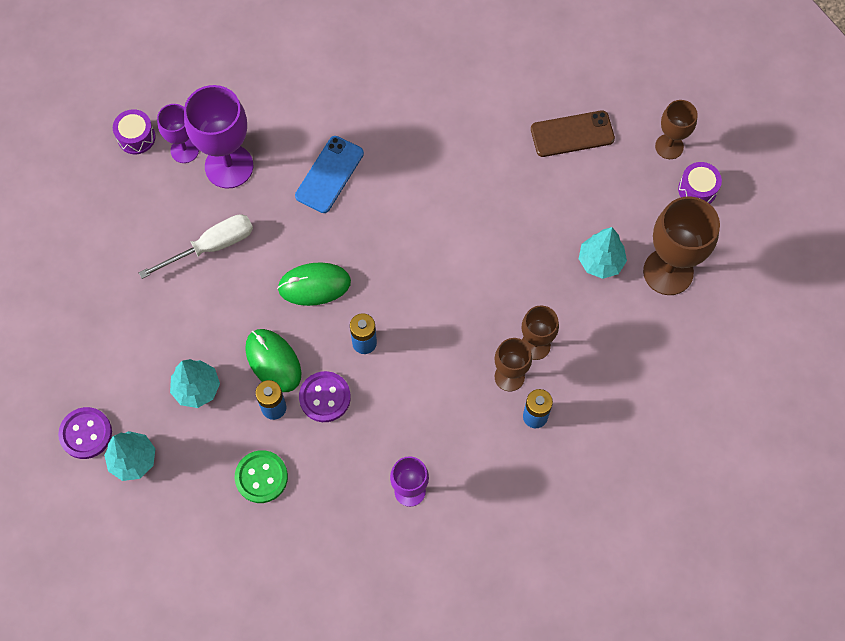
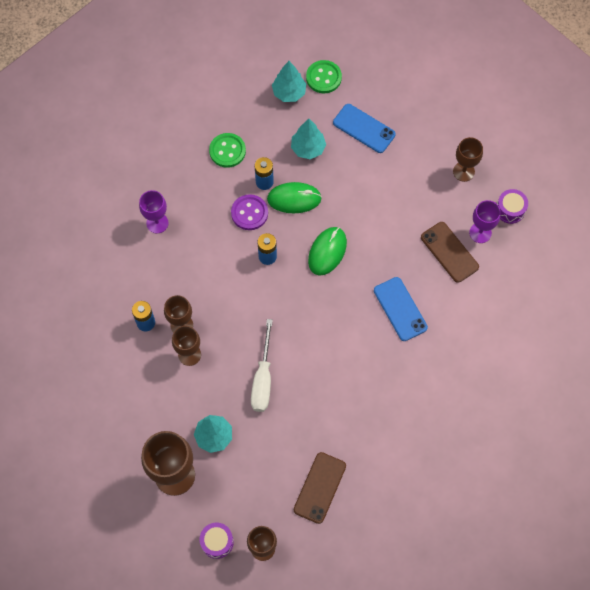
camera: 125 degrees right, 0 degrees up
purple button [58,407,112,459] -> green button [306,60,342,93]
white screwdriver [139,214,253,279] -> white screwdriver moved to [251,319,273,412]
purple goblet [184,85,253,189] -> brown phone [421,222,479,283]
none -> blue phone [333,104,396,153]
none -> brown goblet [453,137,483,182]

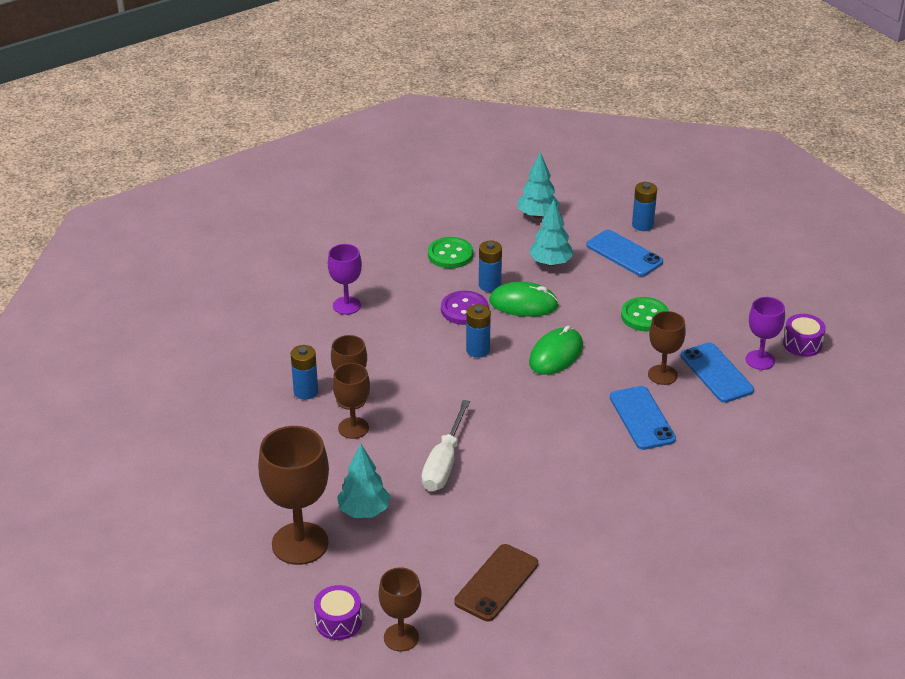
camera: 10 degrees right, 30 degrees down
green button [306,60,342,93] -> green button moved to [621,297,669,332]
brown phone [421,222,479,283] -> blue phone [681,343,754,403]
brown goblet [453,137,483,182] -> brown goblet moved to [648,311,686,385]
none -> blue battery [632,182,657,231]

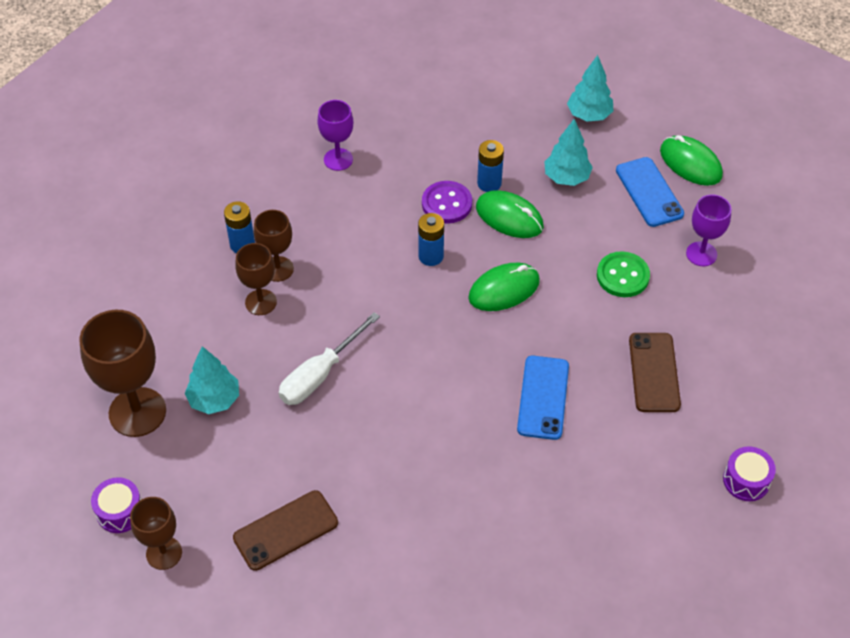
camera: 25 degrees right, 15 degrees up
green button [428,237,473,269] -> none
blue battery [632,182,657,231] -> green mouse [660,135,723,186]
brown goblet [648,311,686,385] -> none
blue phone [681,343,754,403] -> brown phone [629,333,681,412]
purple goblet [745,297,785,370] -> purple goblet moved to [686,195,731,266]
purple drum [783,314,826,357] -> purple drum moved to [723,446,776,501]

